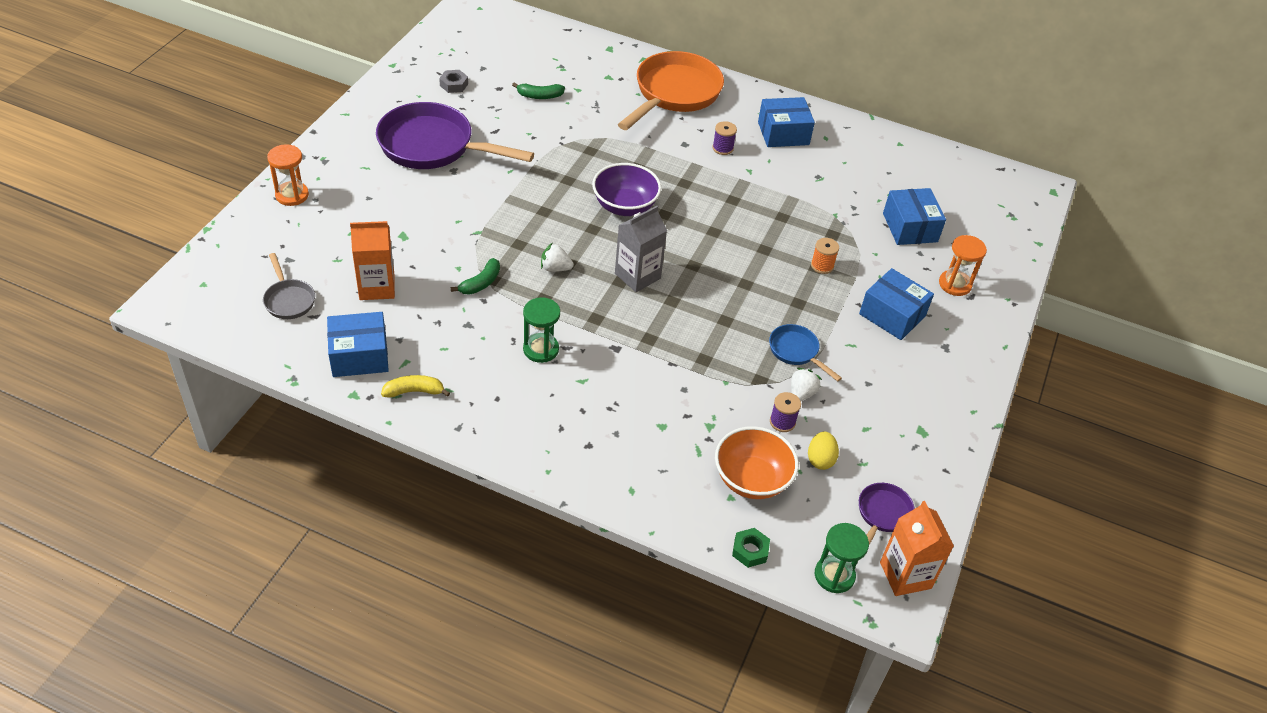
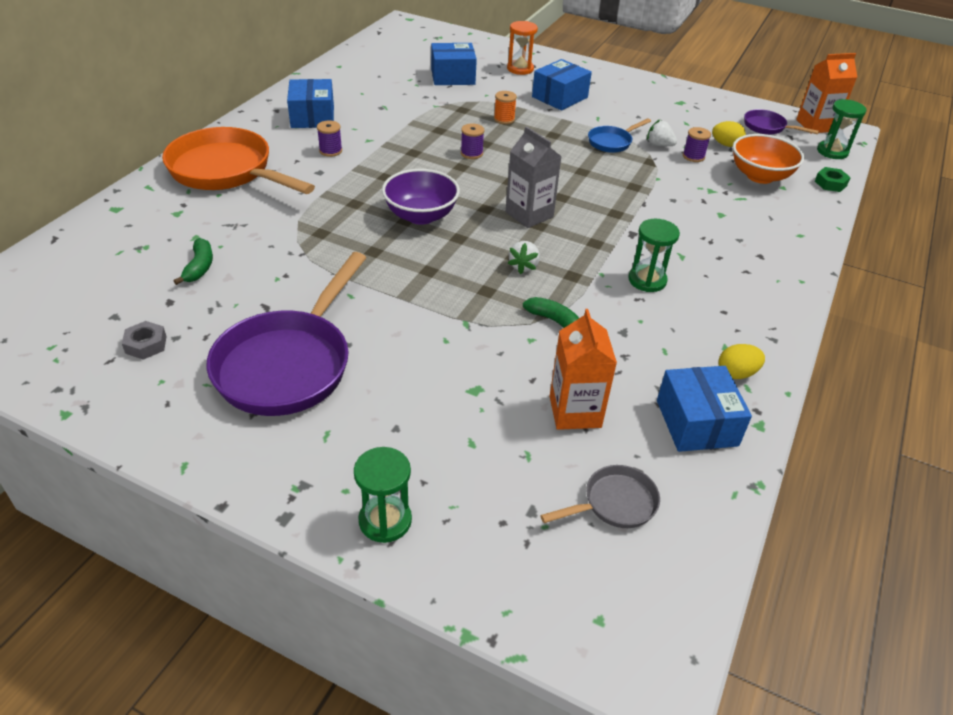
camera: 85 degrees left, 5 degrees down
orange hourglass [267,144,309,206] -> green hourglass [354,447,412,543]
yellow banana [381,375,450,398] -> yellow egg [719,344,765,379]
none -> purple spool [461,123,484,159]

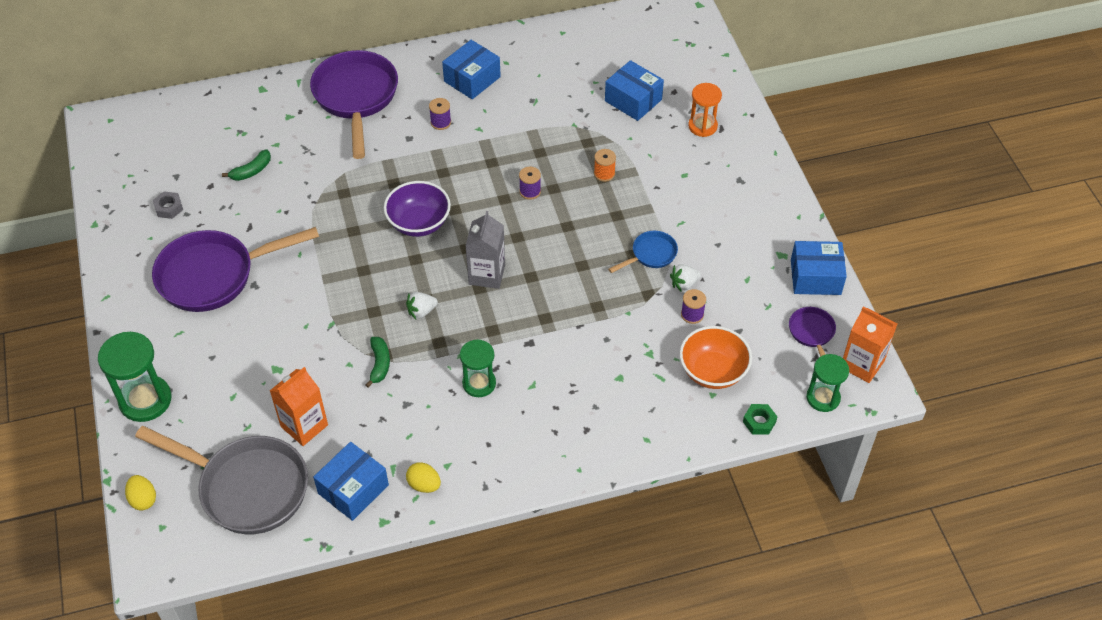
camera: 50 degrees right, 10 degrees up
orange pan [162,127,315,194] -> purple pan [310,50,398,159]
green hourglass [354,447,412,543] -> green hourglass [98,332,172,422], size x1.54
blue box [532,59,592,110] -> blue box moved to [791,241,847,295]
grey pan [540,465,660,528] -> grey pan [135,426,308,534], size x2.12
blue pan [588,118,651,153] -> blue pan turned 135 degrees clockwise [608,231,678,273]
white strawberry [647,120,677,146] -> white strawberry turned 105 degrees counterclockwise [670,264,701,292]
yellow egg [712,121,746,147] -> yellow egg moved to [125,475,156,511]

